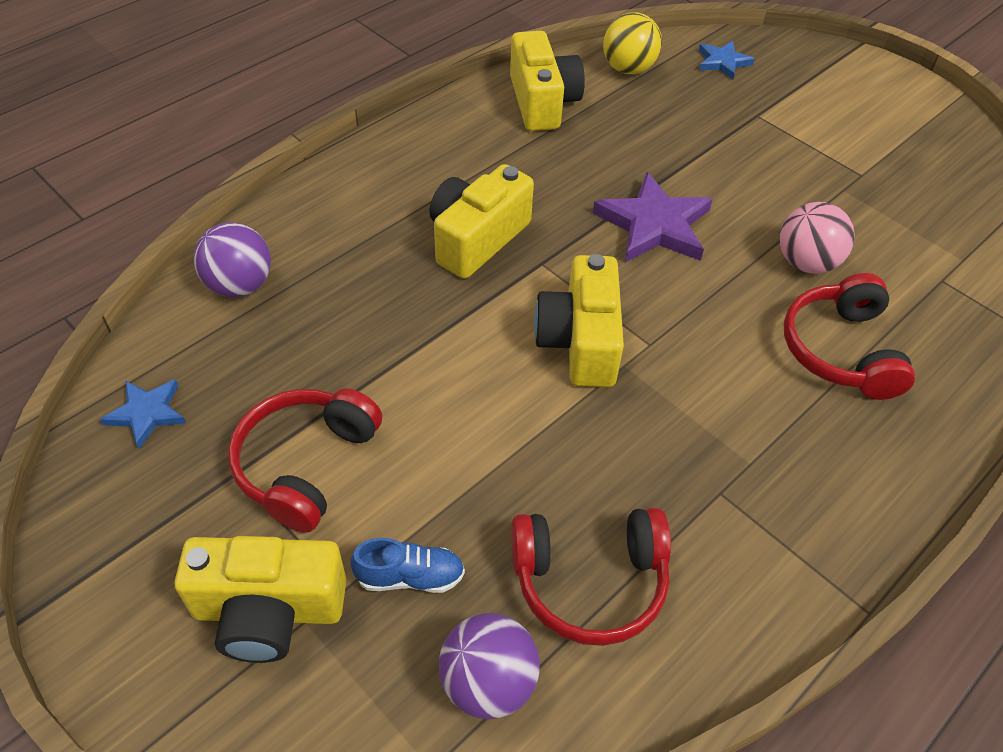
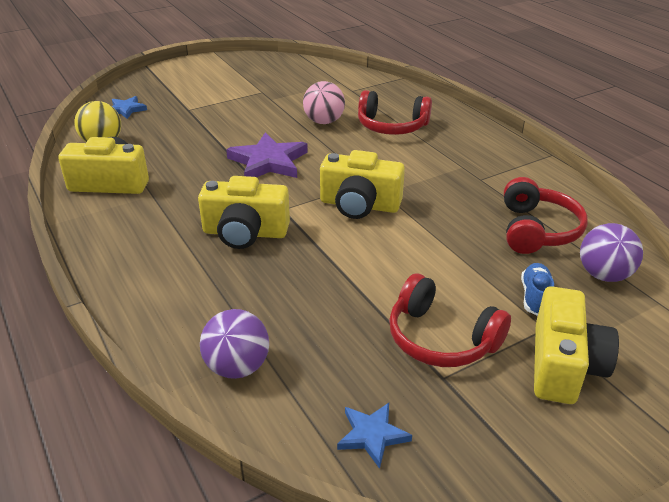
camera: 75 degrees left, 15 degrees down
yellow camera [429,164,534,279] -> yellow camera turned 45 degrees counterclockwise [198,176,290,249]

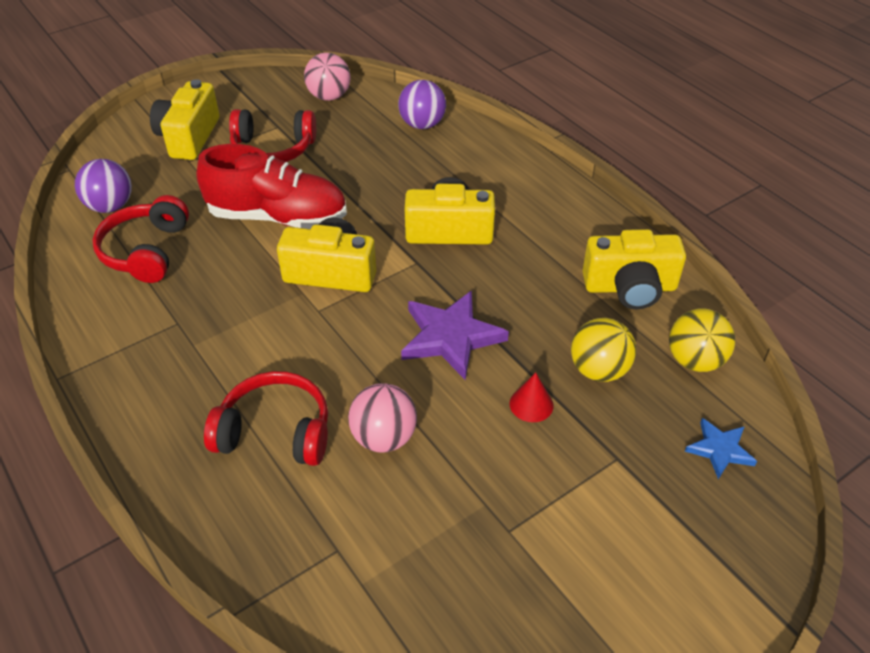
camera: 175 degrees right, 10 degrees up
blue star [337,403,412,469] -> pink ball [304,53,351,101]
red headphones [389,273,511,367] -> red headphones turned 150 degrees clockwise [229,109,316,162]
blue shoe [521,263,554,316] -> none
none -> red shoe [197,144,347,229]
none -> red cone [509,372,553,422]
none -> yellow ball [571,318,637,382]

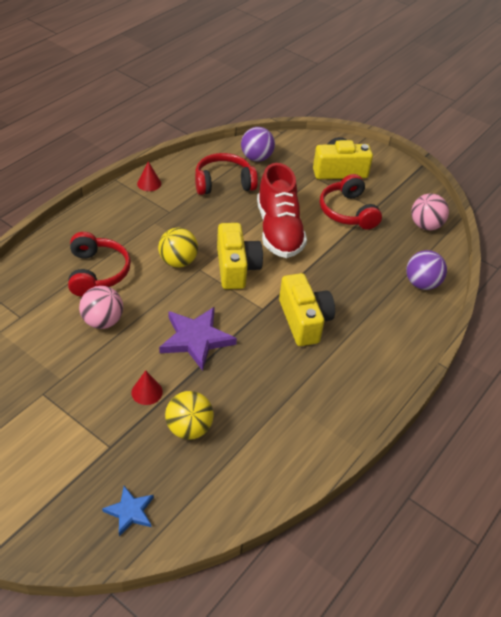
camera: 70 degrees right, 0 degrees up
yellow camera [583,229,686,309] -> none
yellow ball [669,309,735,372] -> yellow ball moved to [158,228,198,267]
none -> red cone [137,161,161,191]

